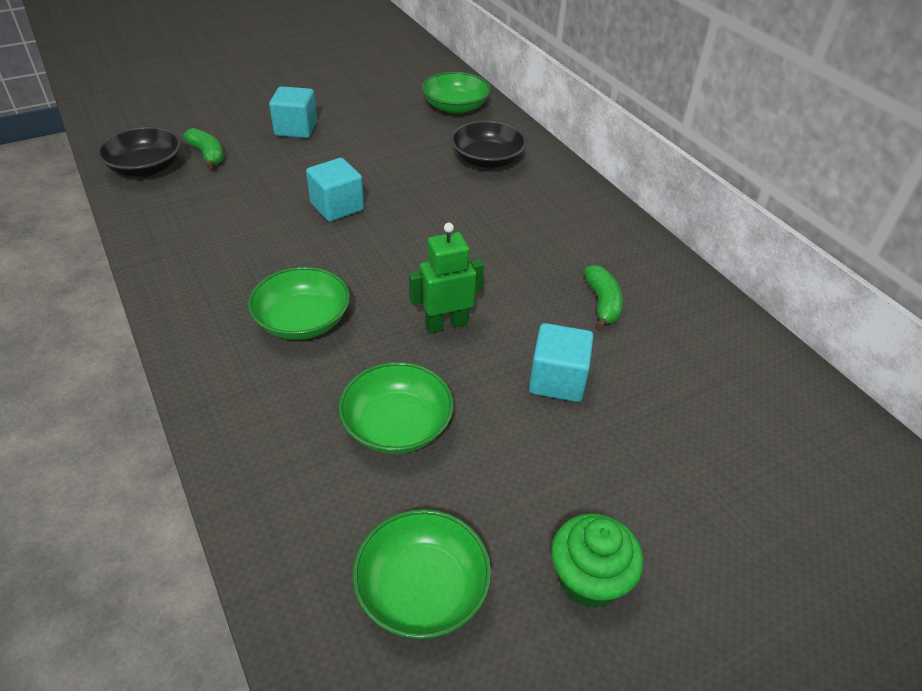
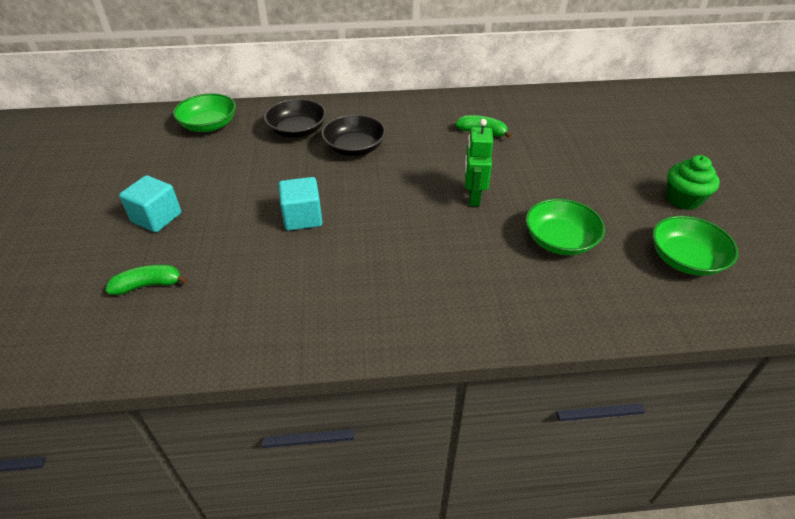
camera: 65 degrees left, 0 degrees up
black bowl [97,127,181,177] -> black bowl moved to [321,114,386,156]
green bowl [248,267,350,340] -> none
turquoise cube [529,323,594,402] -> none

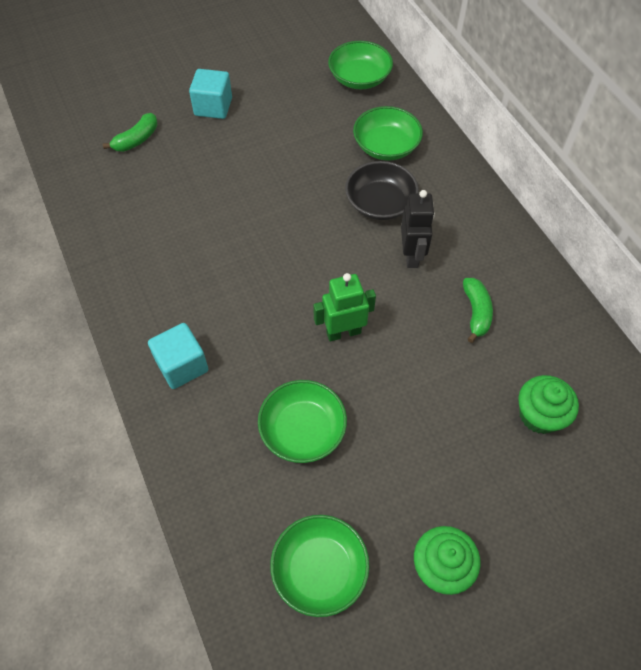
camera: 70 degrees right, 15 degrees up
green banana [105,264,188,295] -> green banana turned 75 degrees clockwise [103,113,158,152]
black bowl [264,99,326,138] -> green bowl [353,106,423,161]
turquoise cube [278,177,322,231] -> turquoise cube moved to [148,323,208,389]
none -> black robot [401,190,435,268]
none -> green cupcake [518,375,579,434]

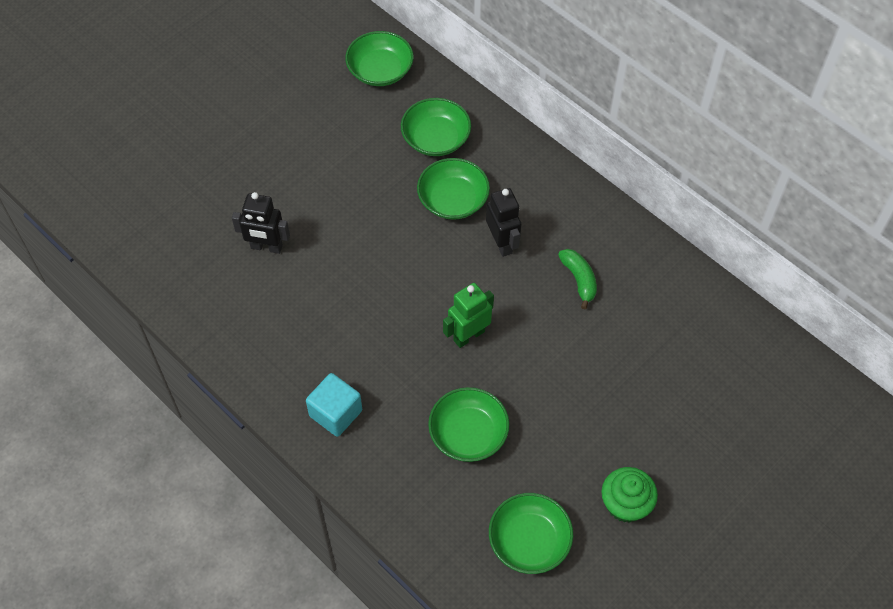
camera: 20 degrees left, 0 degrees up
green banana [103,113,158,152] -> none
turquoise cube [189,69,232,119] -> none
black bowl [345,161,419,220] -> green bowl [417,158,490,220]
green cupcake [518,375,579,434] -> none
none -> black robot [232,192,290,254]

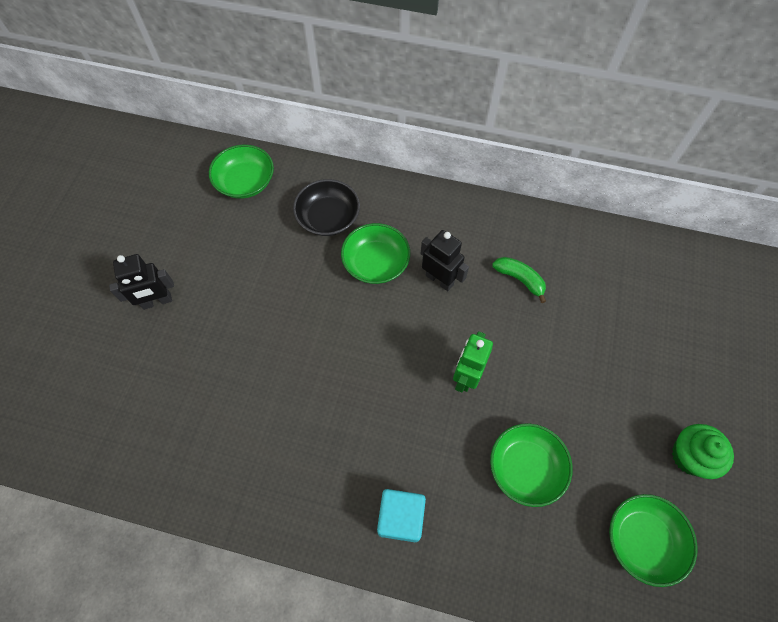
camera: 30 degrees left, 5 degrees up
black robot [232,192,290,254] -> black robot moved to [109,254,174,310]
green bowl [401,98,471,156] -> black bowl [293,179,360,236]

